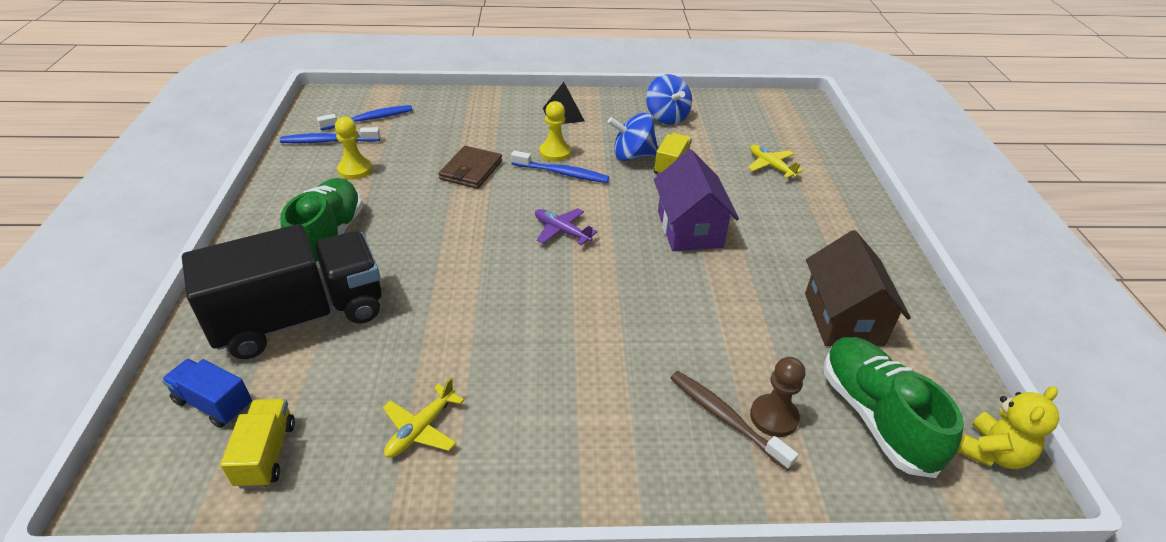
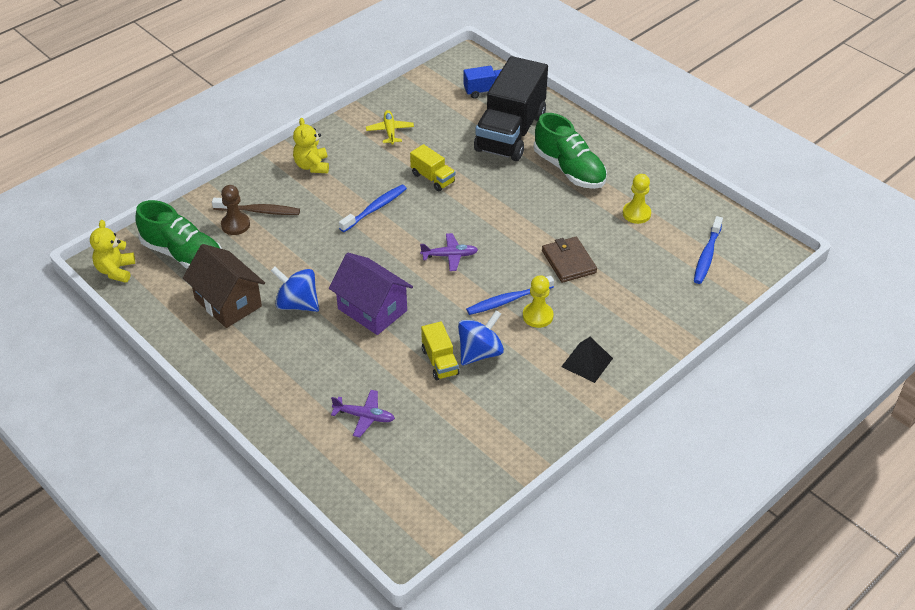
camera: 140 degrees right, 5 degrees up
yellow truck [220,399,295,489] -> yellow truck moved to [410,144,455,191]
blue toothbrush [280,127,380,143] -> blue toothbrush moved to [339,185,407,232]
blue spinning top [646,74,692,125] -> blue spinning top moved to [271,266,319,312]
yellow plane [748,145,803,178] -> purple plane [331,390,395,437]
none -> yellow teddy bear [293,118,329,173]

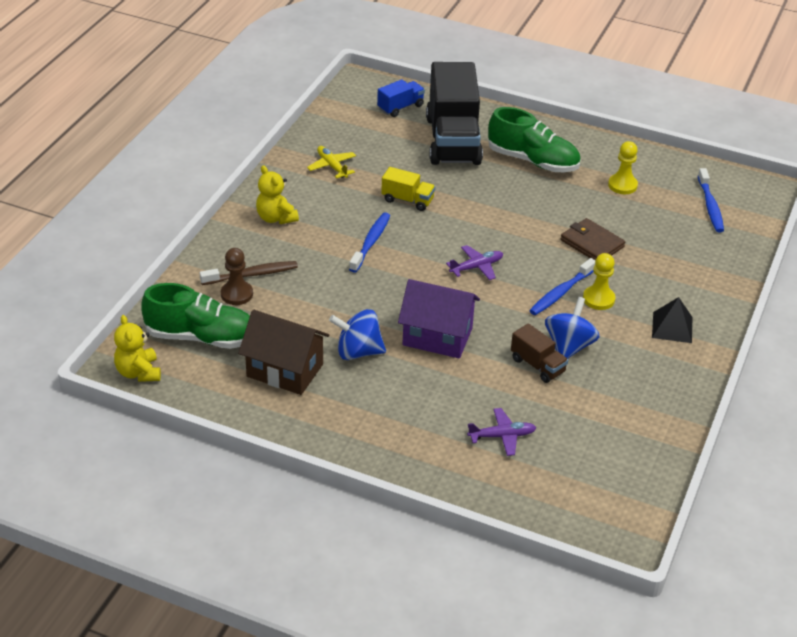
camera: 25 degrees left, 5 degrees down
yellow truck [421,321,459,380] -> brown truck [511,323,568,383]

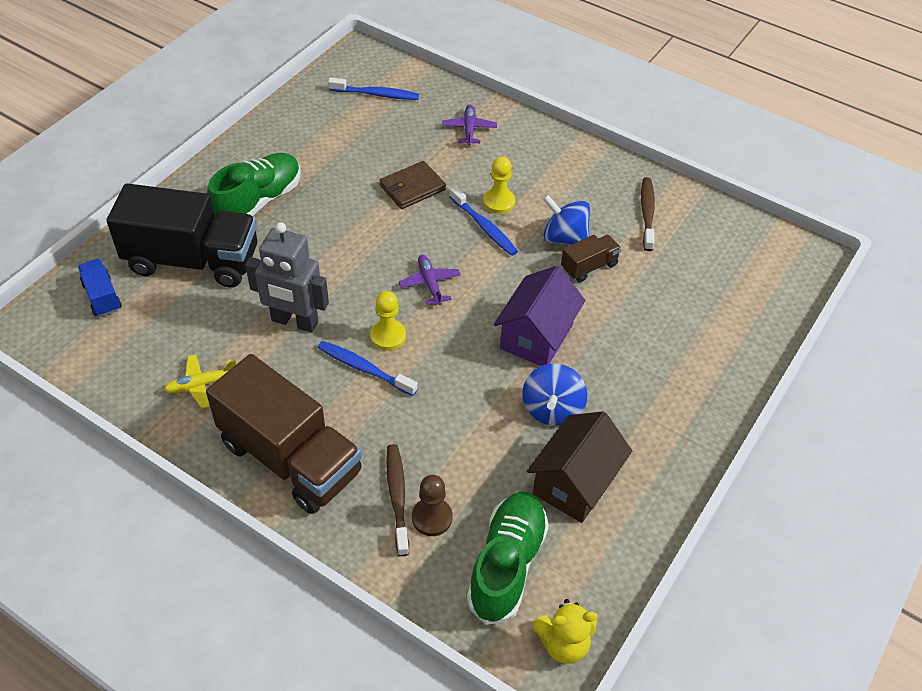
camera: 80 degrees left, 10 degrees up
yellow teddy bear [256,165,299,224] -> brown truck [206,354,362,514]
yellow truck [381,167,435,211] -> grey robot [245,222,329,333]
purple plane [467,408,536,456] -> purple plane moved to [442,105,497,146]
yellow pawn [608,141,638,194] -> yellow pawn moved to [370,291,406,351]
black pyramid [652,297,693,343] -> none
none -> brown toothbrush [641,177,655,251]

